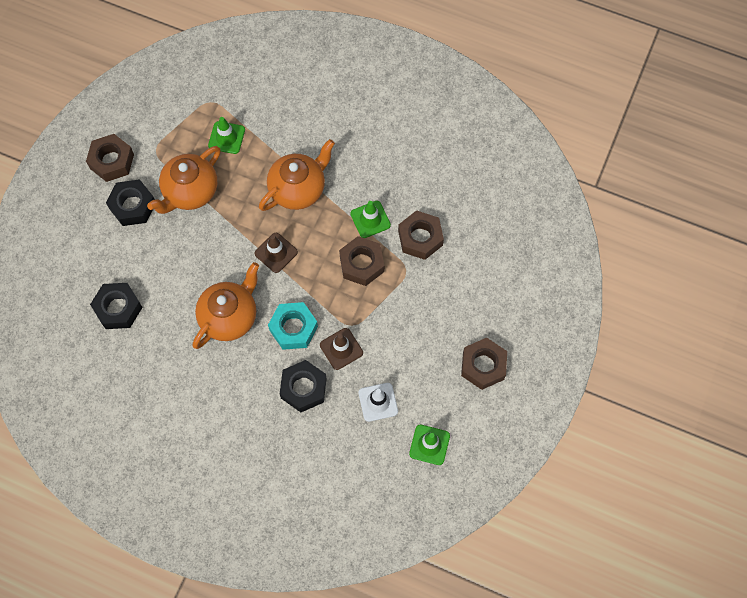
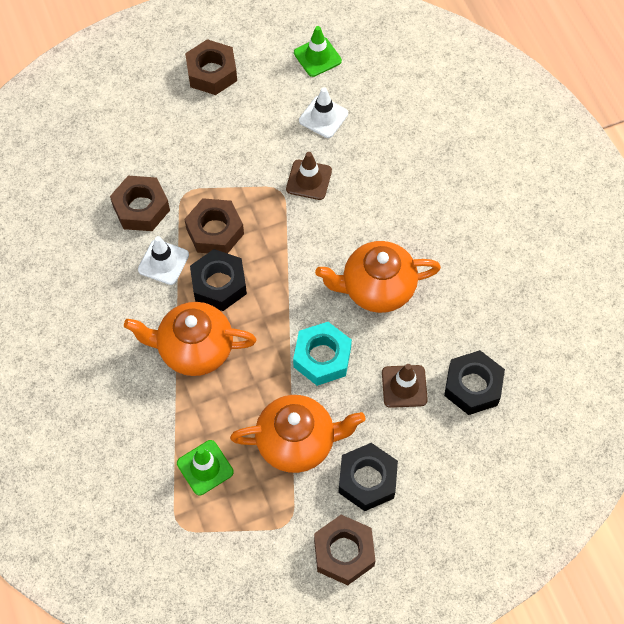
camera: 135 degrees left, 5 degrees down
brown traffic cone [255,233,298,273] -> brown traffic cone moved to [382,364,428,408]
turquoise nut [268,302,318,350] -> turquoise nut moved to [293,322,352,386]
black nut [280,360,327,412] -> black nut moved to [190,249,247,311]
green traffic cone [350,201,391,238] -> white traffic cone [138,236,189,285]

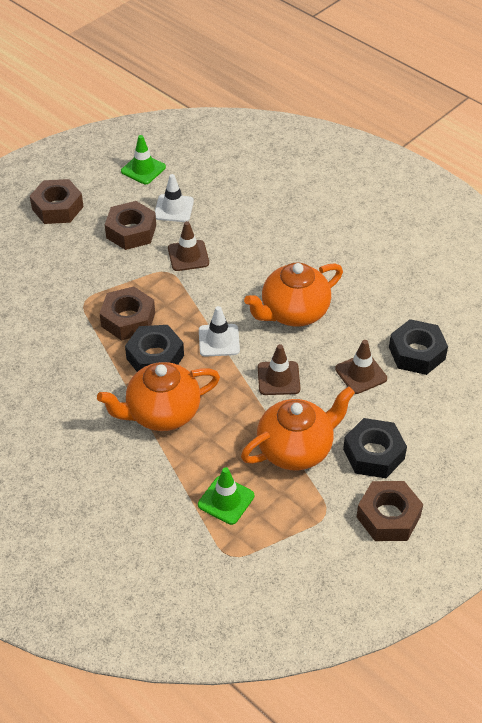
camera: 25 degrees left, 15 degrees down
brown nut [110,176,170,231] -> brown nut moved to [105,201,156,250]
white traffic cone [138,236,189,285] -> white traffic cone moved to [199,306,240,357]
turquoise nut [293,322,352,386] -> brown traffic cone [258,344,300,395]

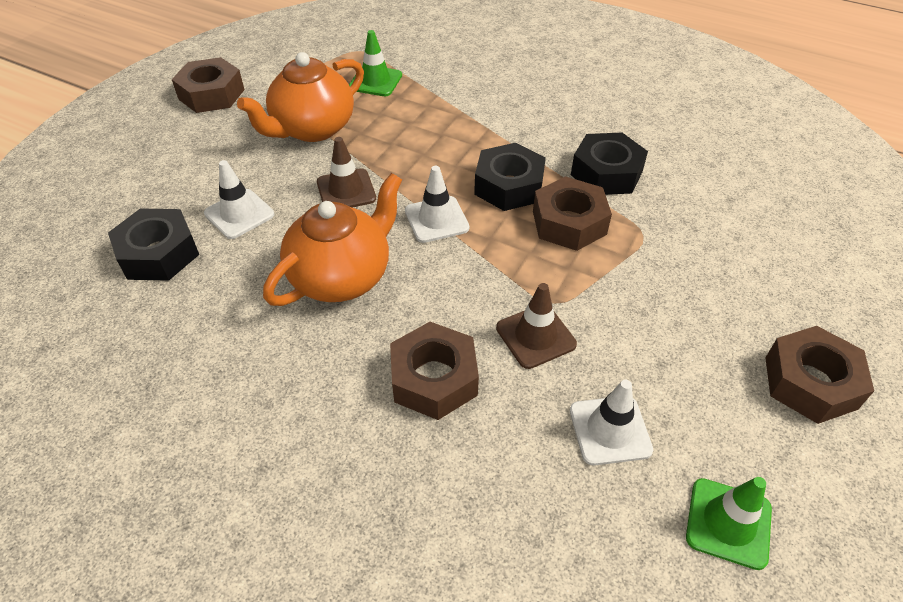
camera: 165 degrees right, 0 degrees up
orange teapot [97,362,220,431] -> none
brown nut [105,201,156,250] -> brown nut moved to [390,322,479,420]
brown traffic cone [335,340,387,394] -> white traffic cone [204,160,274,239]
black nut [343,418,407,478] -> black nut moved to [571,133,648,195]

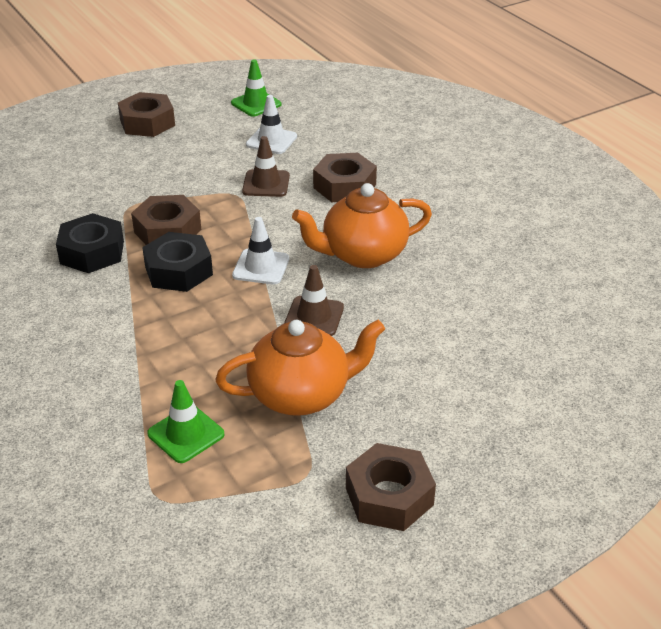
camera: 150 degrees left, 10 degrees down
black nut [108,208,199,281] -> none
white traffic cone [204,160,274,239] -> none

